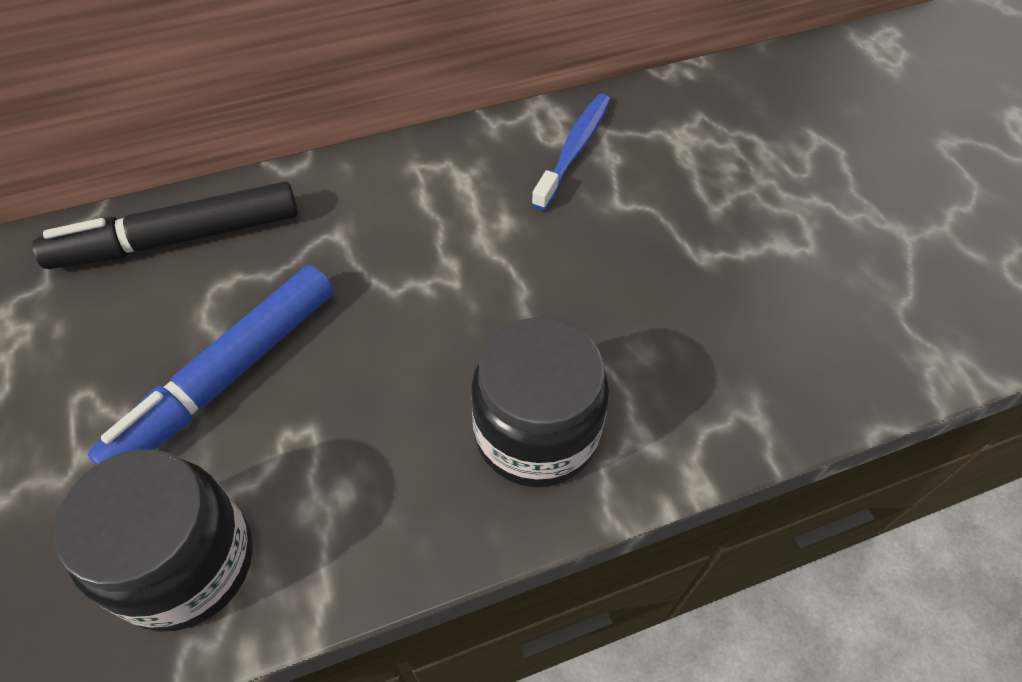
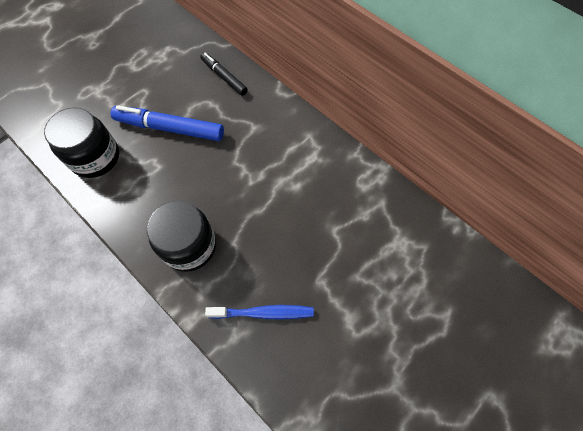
camera: 65 degrees right, 10 degrees up
black marker [32,181,298,269] -> black marker [200,52,248,96], size x0.61
blue toothbrush [531,94,611,211] -> blue toothbrush moved to [205,305,314,320]

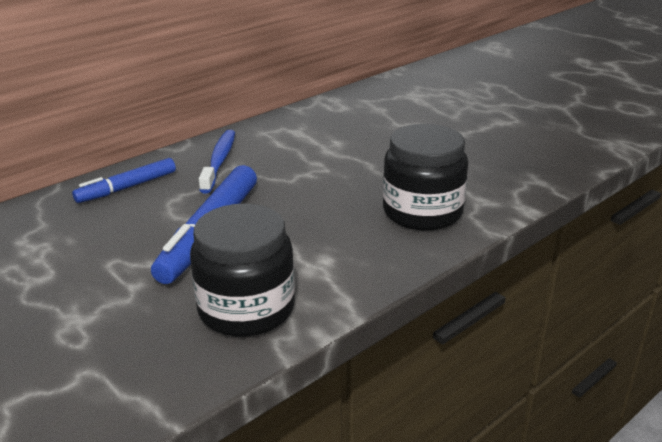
camera: 85 degrees left, 35 degrees down
black marker [200,52,248,96] -> blue marker [72,158,176,203]
blue toothbrush [205,305,314,320] -> blue toothbrush moved to [199,130,235,193]

